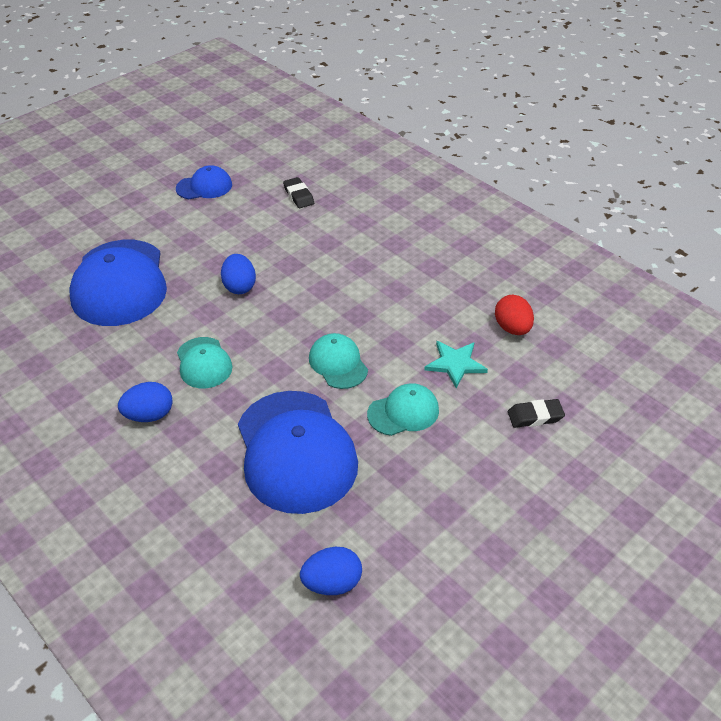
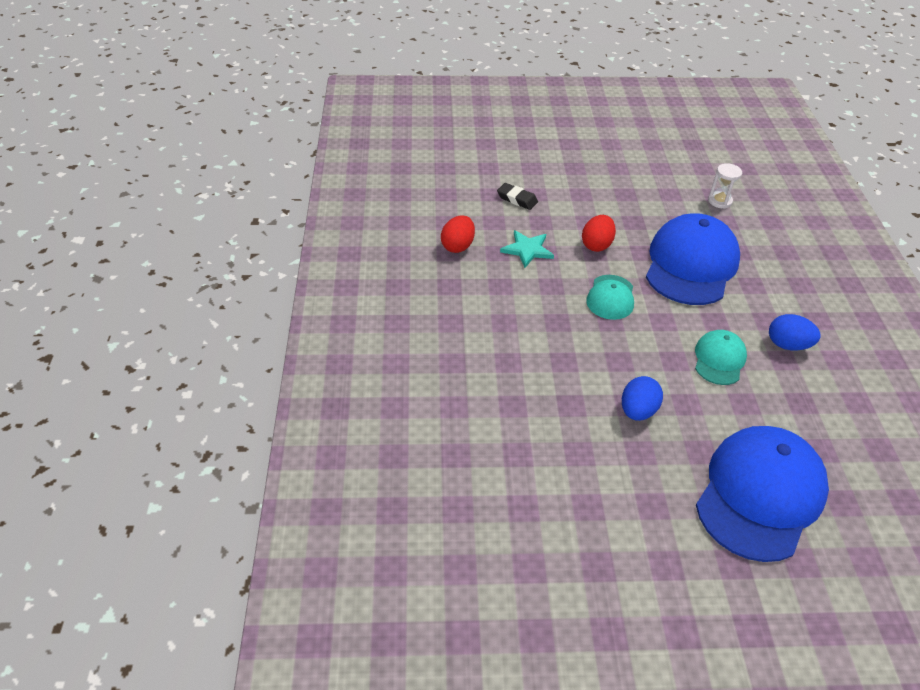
camera: 140 degrees left, 0 degrees up
blue cap [176,165,232,199] -> none
black eraser [283,177,314,208] -> none
blue egg [300,547,362,595] -> white hourglass [708,163,742,209]
turquoise cap [367,383,439,436] -> red egg [582,215,616,252]

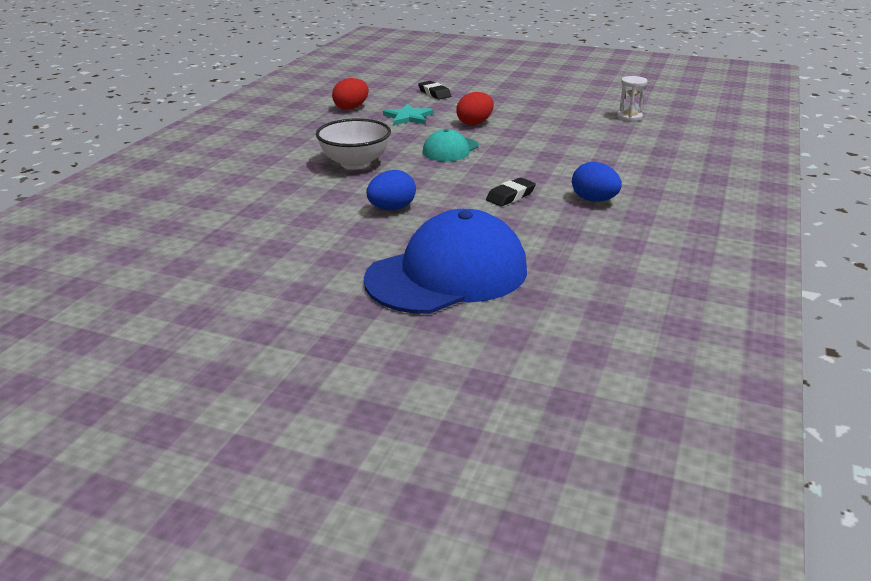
camera: 25 degrees right, 15 degrees down
blue cap [646,213,740,305] -> none
turquoise cap [695,330,747,385] -> black eraser [486,177,536,206]
none -> white bowl [316,118,391,170]

